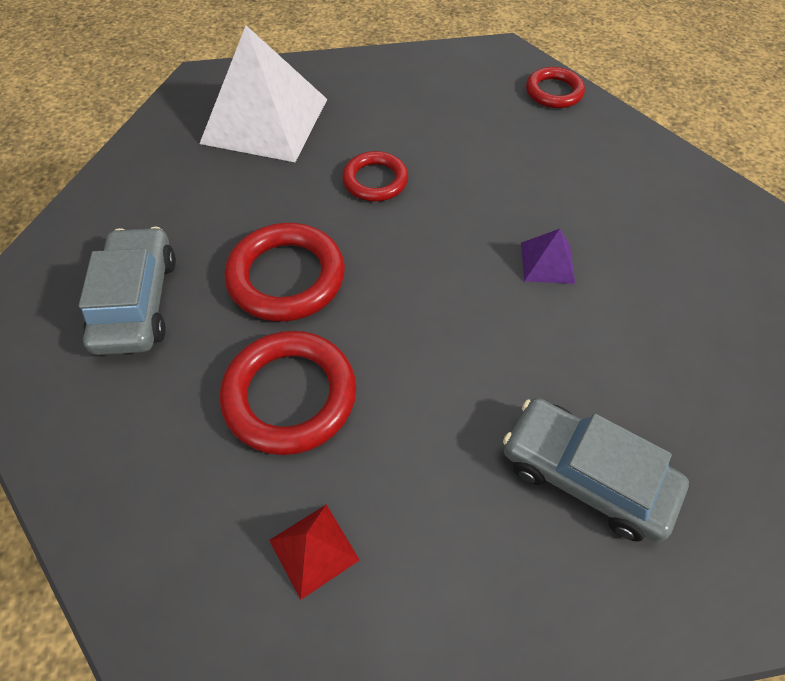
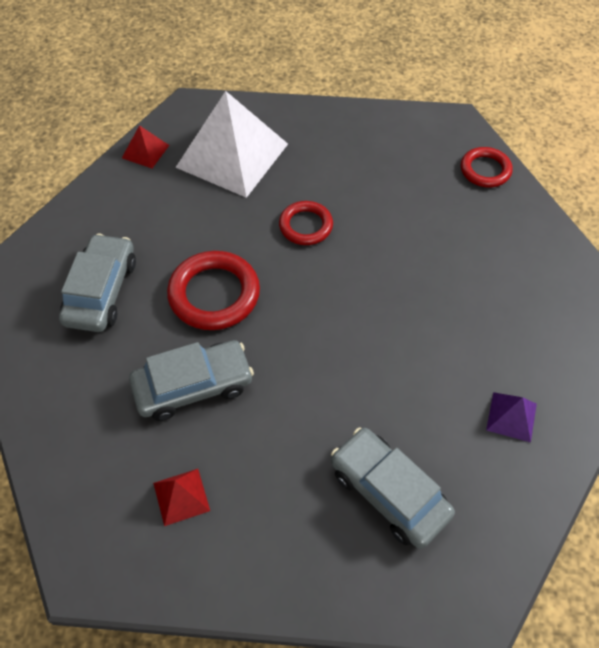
camera: 15 degrees right, 0 degrees up
red ring [220,331,356,455] -> grey car [129,340,254,421]
purple pyramid [521,229,575,284] -> purple pyramid moved to [486,392,537,443]
none -> red pyramid [122,125,169,168]

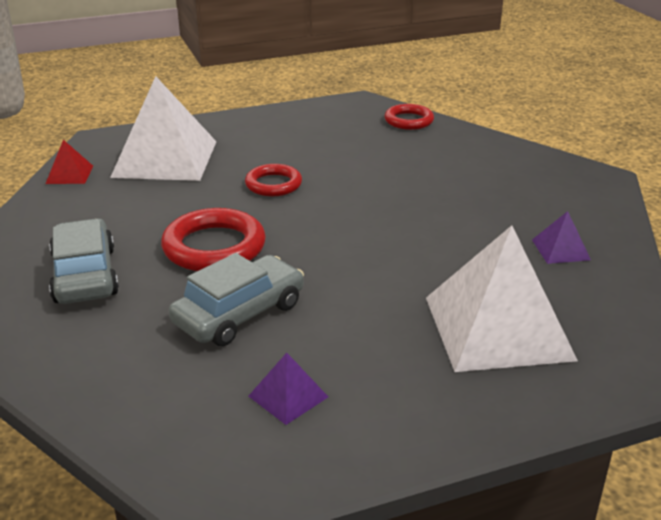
camera: 25 degrees left, 25 degrees down
red pyramid [153,469,210,526] -> purple pyramid [248,353,328,425]
grey car [331,428,455,549] -> white pyramid [426,225,578,372]

